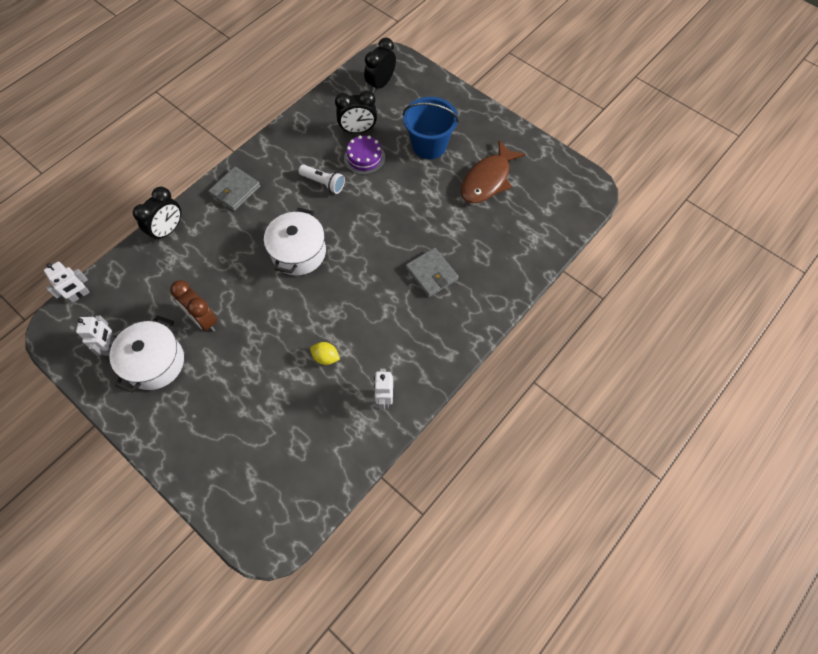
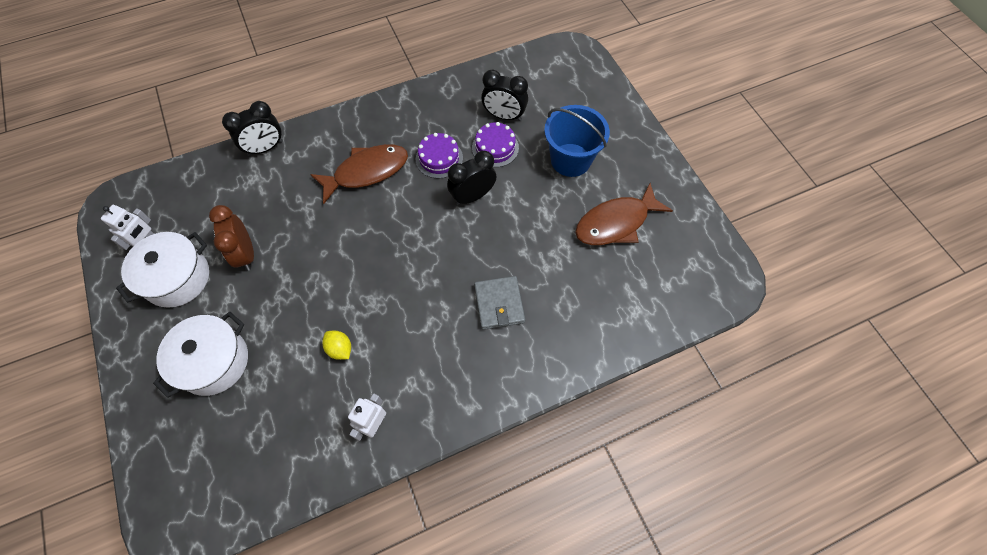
camera: 25 degrees right, 0 degrees up
white robot [44,262,90,303] -> none
grey wallet [208,167,260,211] -> none
white pot [264,208,326,275] -> white pot moved to [153,312,248,398]
white flashlight [299,165,345,194] -> purple cake [416,133,463,179]
black clock [364,38,396,93] -> black clock moved to [447,150,496,205]
none -> brown fish [310,144,408,204]

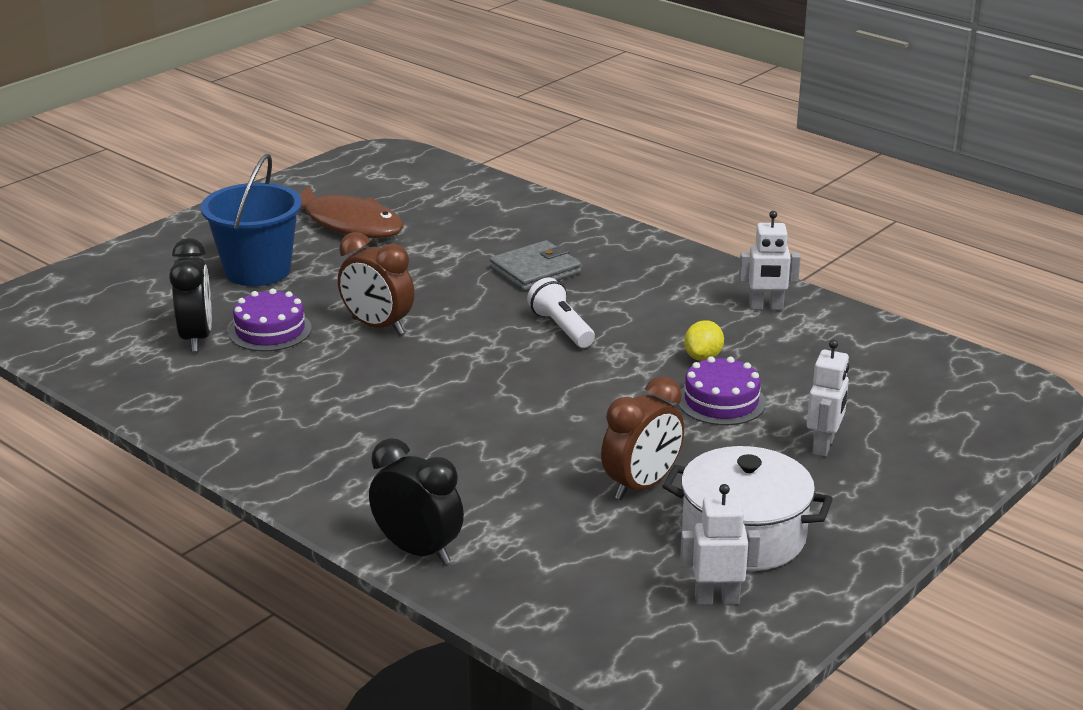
camera: 115 degrees left, 35 degrees down
white pot [153,312,248,398] -> white robot [807,340,849,457]
brown fish [310,144,408,204] -> none
purple cake [416,133,463,179] -> purple cake moved to [678,356,766,425]
black clock [447,150,496,205] -> brown clock [338,232,414,335]
none -> white flashlight [527,277,595,348]

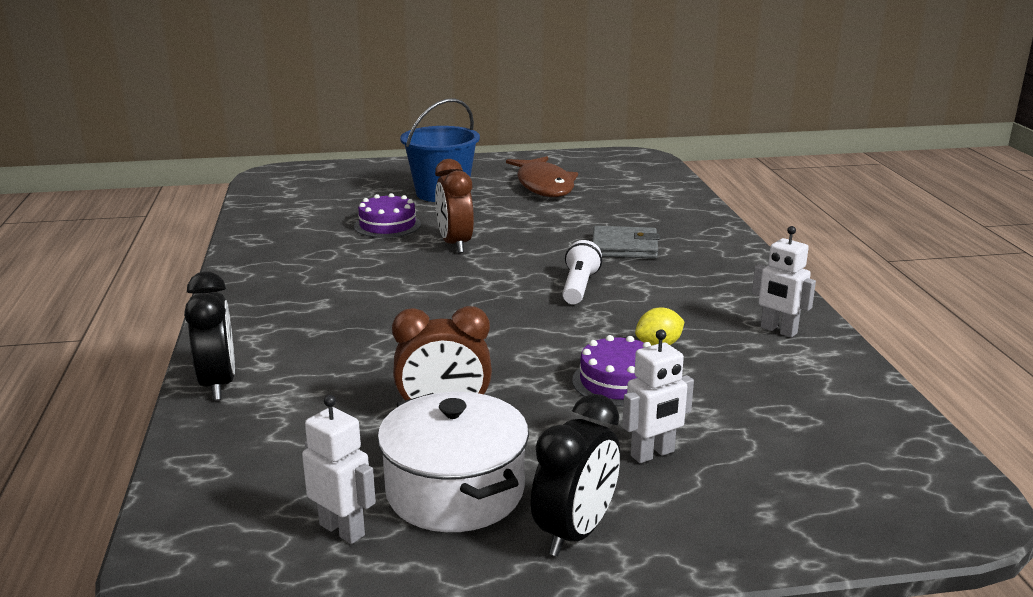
camera: 40 degrees right, 5 degrees down
black clock [169,238,212,352] -> black clock moved to [531,394,620,556]

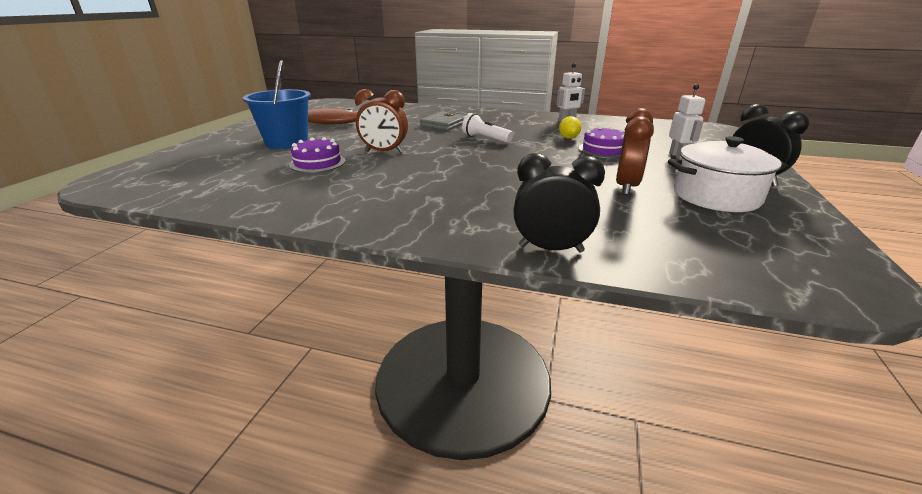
camera: 65 degrees left, 5 degrees up
white robot [302,395,376,544] -> none

